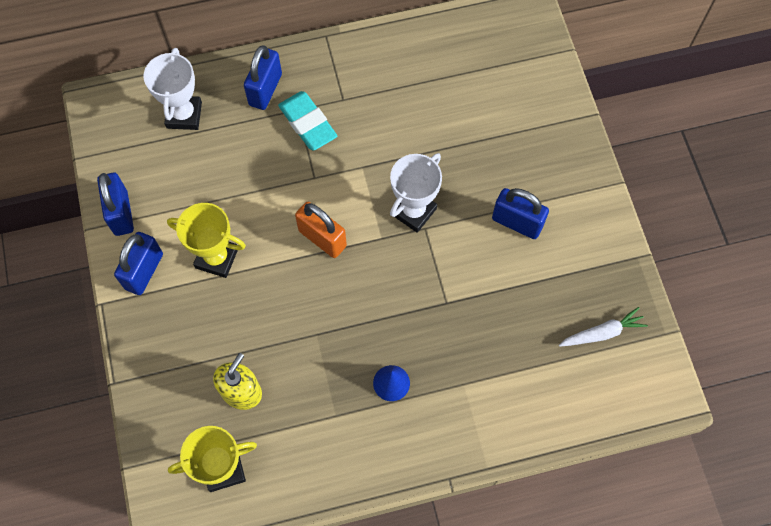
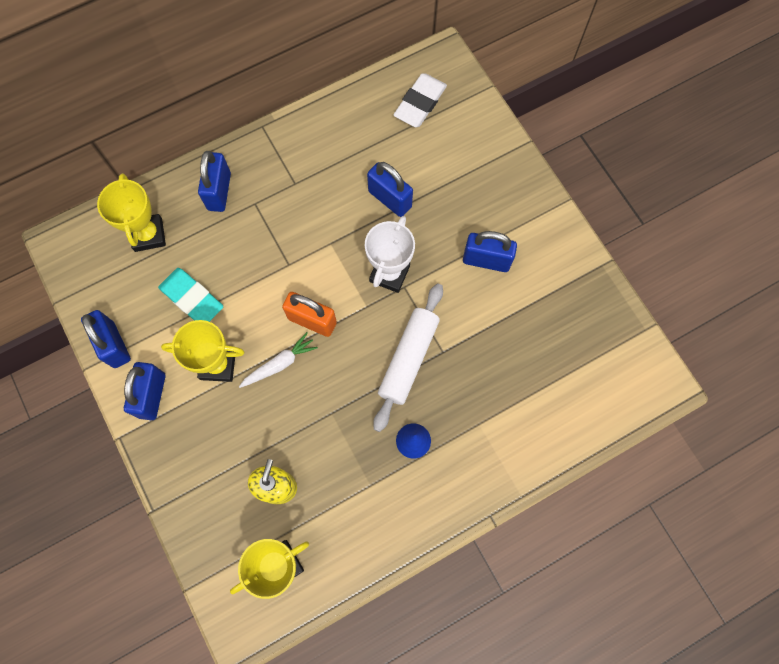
camera: 15 degrees left, 5 degrees up
white trophy [144,48,202,130] -> yellow trophy [97,173,166,252]
turquoise eraser [278,91,337,151] -> turquoise eraser moved to [158,268,223,322]
white carrot [559,307,648,347] -> white carrot moved to [239,332,318,388]
none -> blue padlock [367,162,413,217]
none -> white rolling pin [373,283,443,432]
none -> white eraser [393,73,447,127]

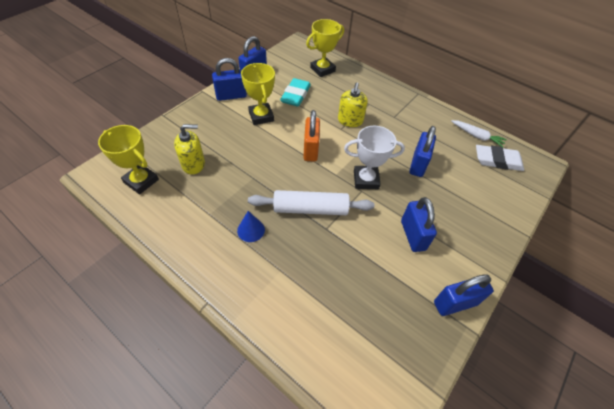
camera: 65 degrees right, 20 degrees down
blue padlock [198,151,231,212] -> blue padlock moved to [434,274,494,316]
white carrot [239,332,318,388] -> white carrot moved to [451,120,507,147]
none -> yellow soap dispenser [338,82,368,127]

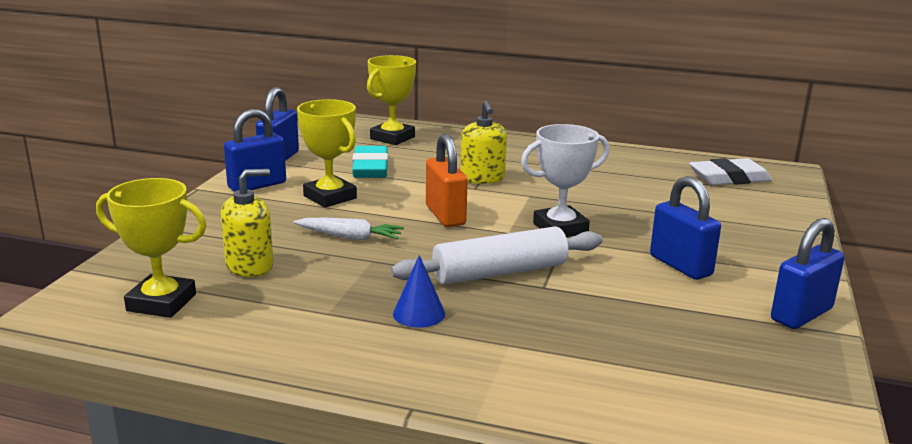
camera: 20 degrees left, 30 degrees down
blue padlock [409,126,436,177] -> none
white carrot [451,120,507,147] -> white carrot moved to [293,218,404,240]

